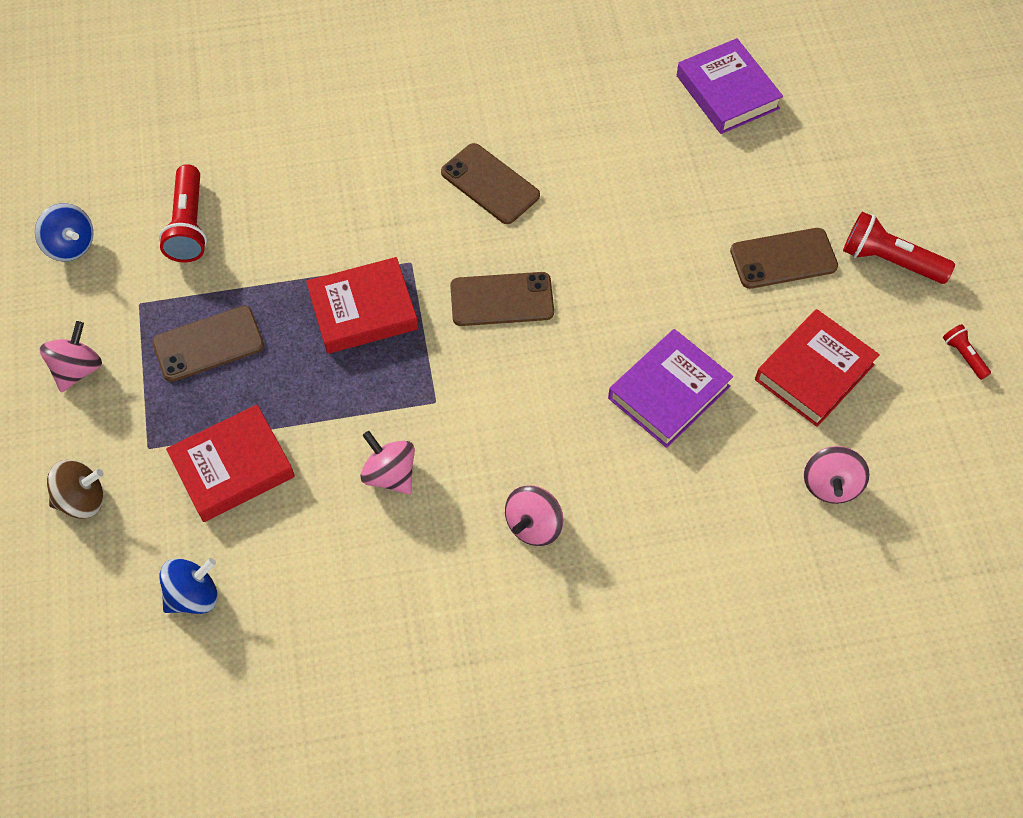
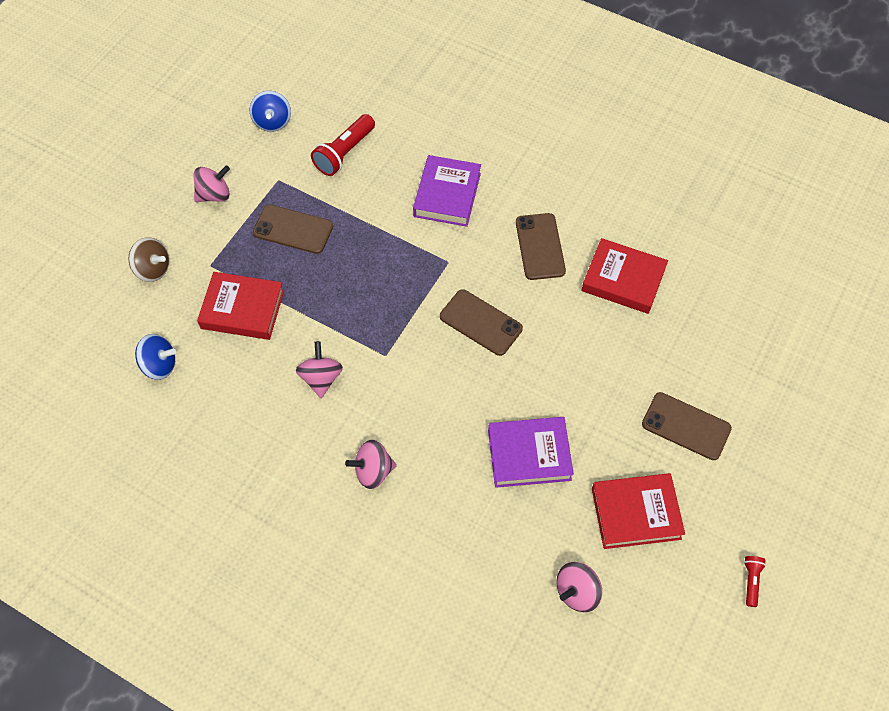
camera: 40 degrees right, 0 degrees up
red book [306,257,418,354] -> red book moved to [581,238,668,314]
purple book [677,38,783,134] -> purple book moved to [413,155,481,227]
red flashlight [843,212,955,284] -> none

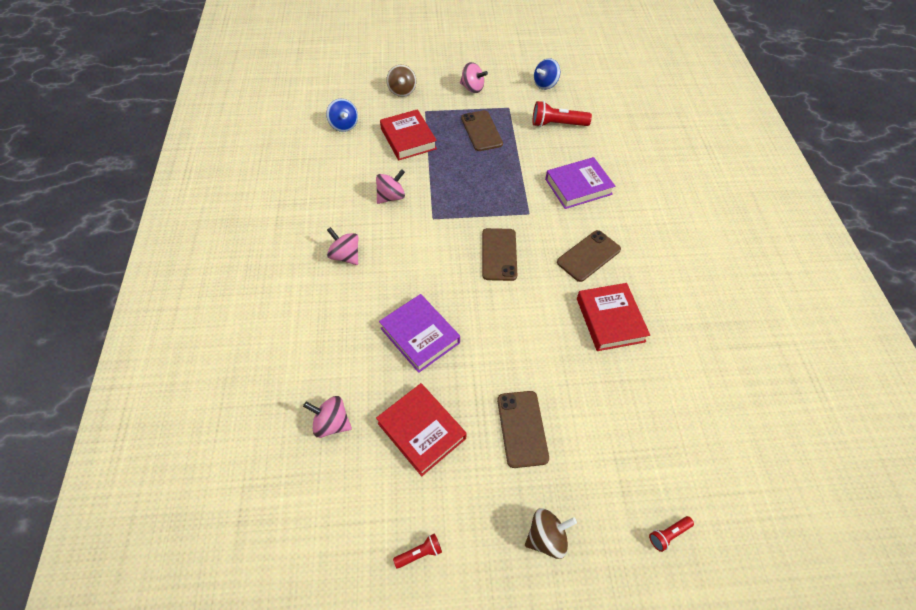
camera: 55 degrees right, 5 degrees down
none -> brown spinning top [525,508,577,559]
none -> red flashlight [649,516,694,552]

